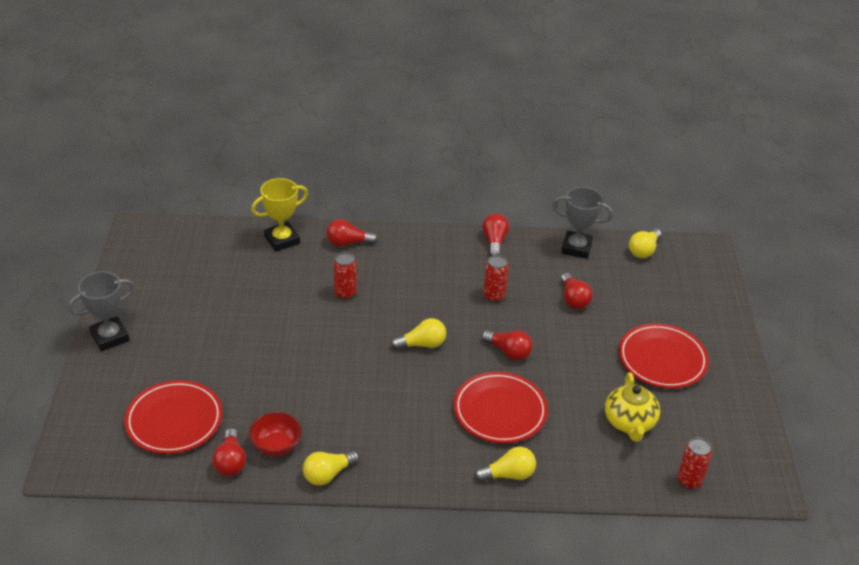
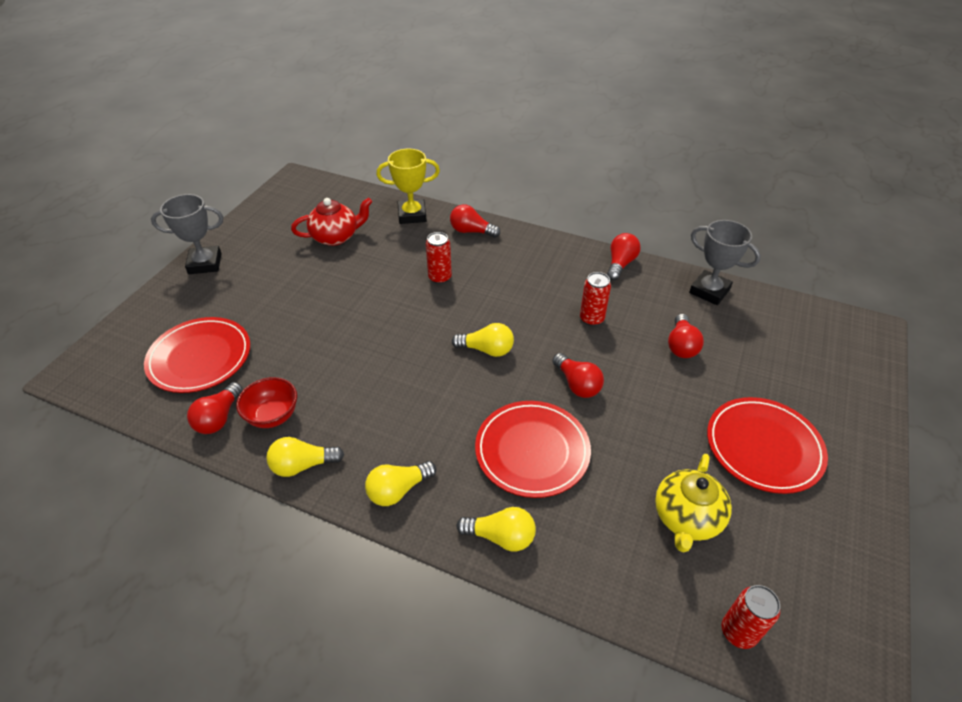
camera: 25 degrees right, 5 degrees up
yellow light bulb [629,229,661,258] -> yellow light bulb moved to [365,461,436,506]
none -> red teapot [291,197,372,246]

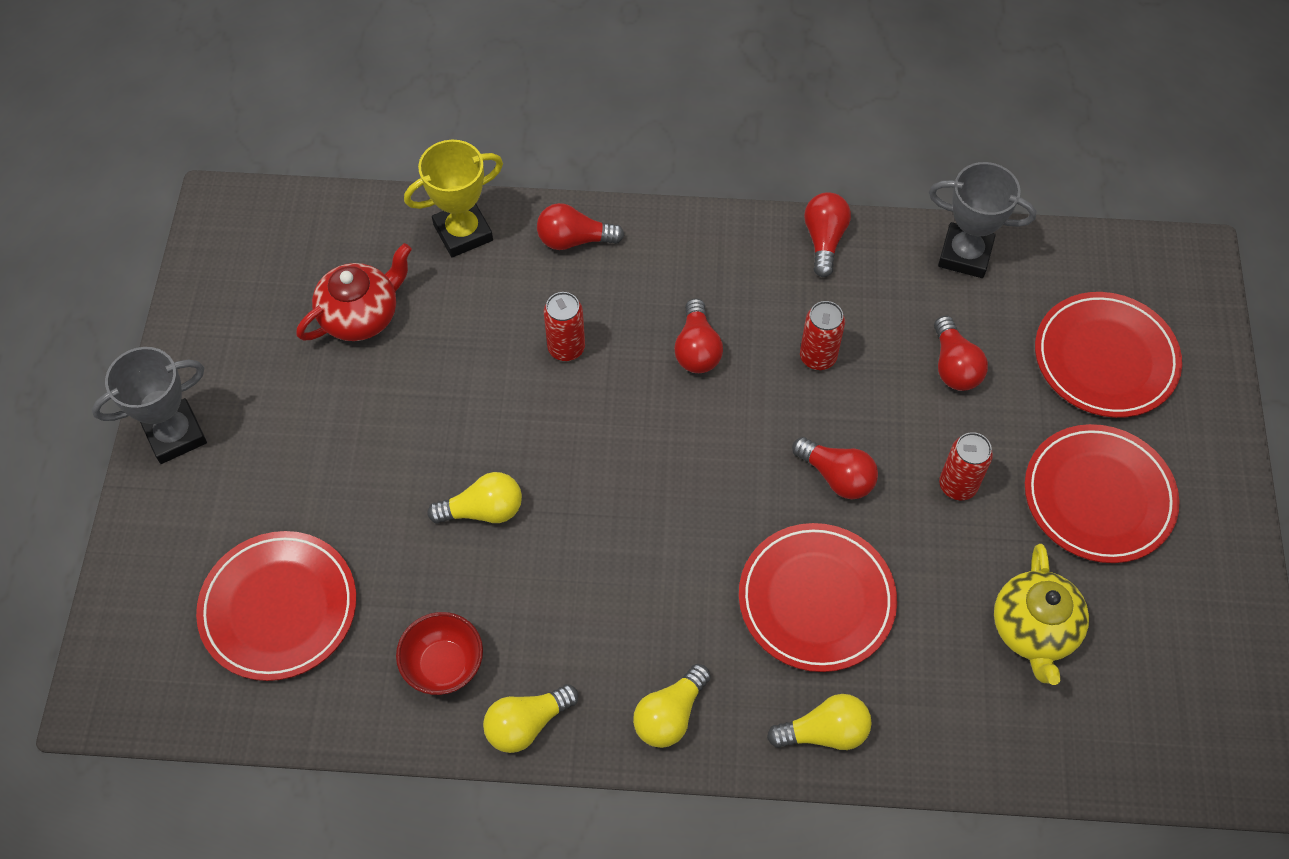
camera: 20 degrees left, 15 degrees up
red light bulb [187,382,243,434] -> red light bulb moved to [674,298,723,373]
yellow light bulb [452,323,514,357] -> yellow light bulb moved to [427,472,522,524]
red can [722,585,780,649] -> red can moved to [939,432,993,500]
none -> red plate [1035,292,1182,418]

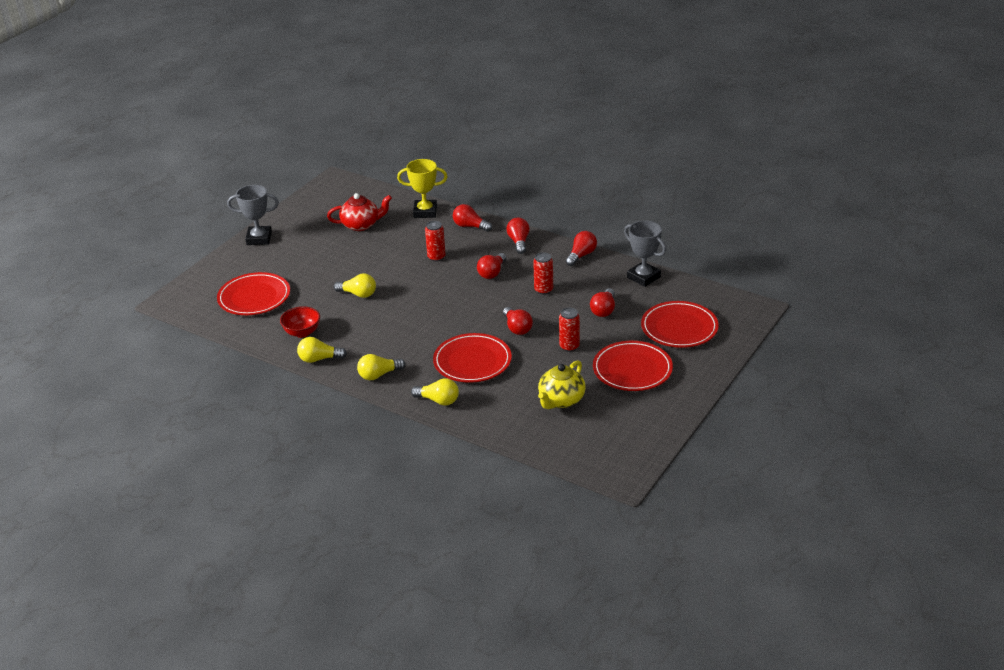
camera: 30 degrees right, 25 degrees down
none -> red light bulb [506,217,530,254]

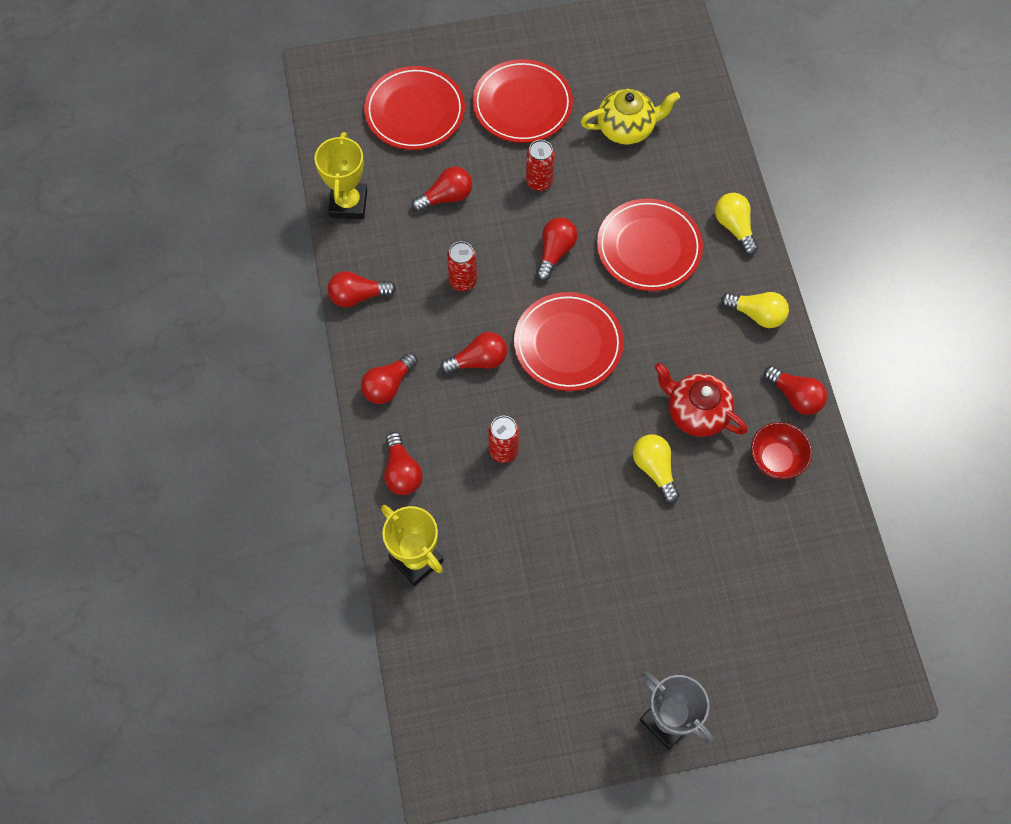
camera: 135 degrees left, 30 degrees up
red plate [217,272,290,315] -> red plate moved to [514,292,624,391]
yellow light bulb [297,337,347,363] -> red light bulb [764,365,827,415]
red teapot [327,193,392,231] -> red teapot moved to [654,363,748,437]
grey trophy [624,221,666,287] -> yellow trophy [315,132,367,219]

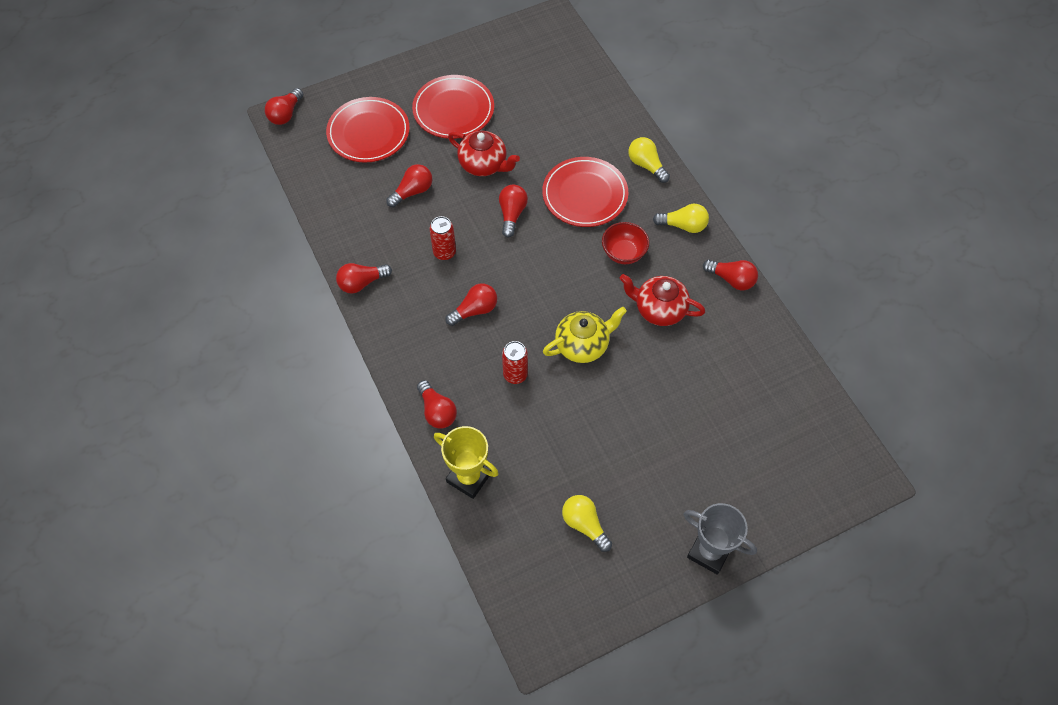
camera: 15 degrees left, 5 degrees down
yellow trophy [315,132,367,219] -> none
red light bulb [361,352,418,404] -> red light bulb moved to [265,88,303,125]
red plate [514,292,624,391] -> none
red can [526,140,555,191] -> red teapot [448,131,520,176]
yellow teapot [581,89,680,145] -> yellow teapot moved to [543,307,627,363]
yellow light bulb [633,434,679,503] -> yellow light bulb moved to [562,495,612,552]
red bowl [751,422,812,479] -> red bowl moved to [602,222,649,264]

